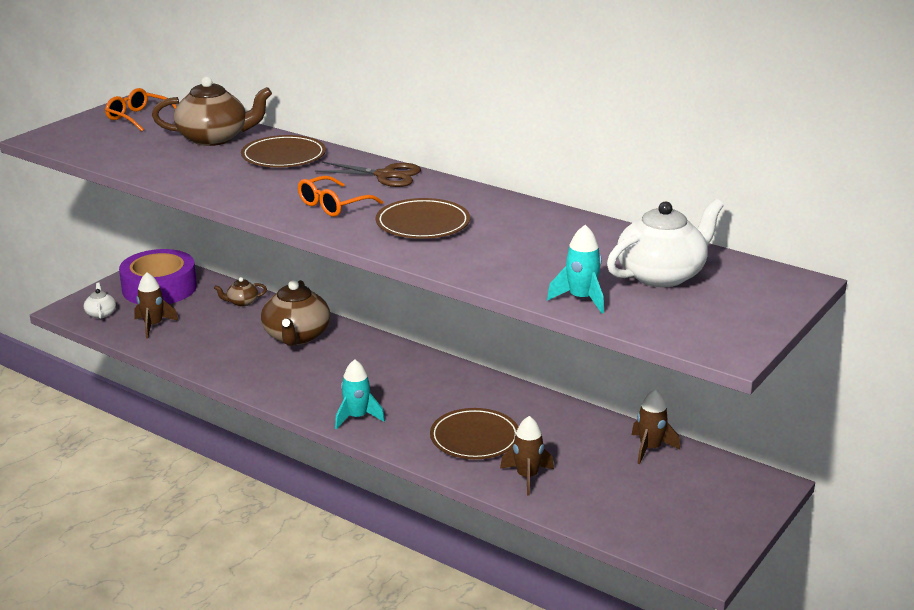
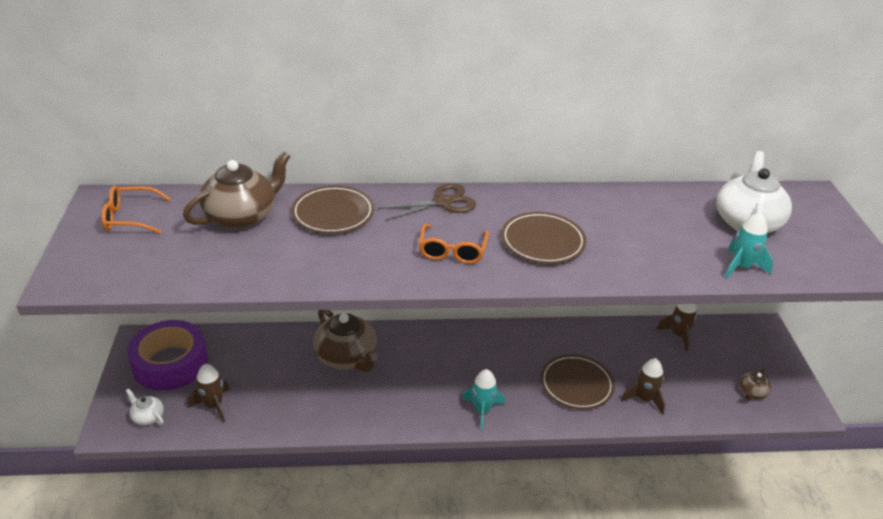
camera: 40 degrees left, 10 degrees up
brown teapot [214,277,267,306] -> brown teapot moved to [739,369,771,400]

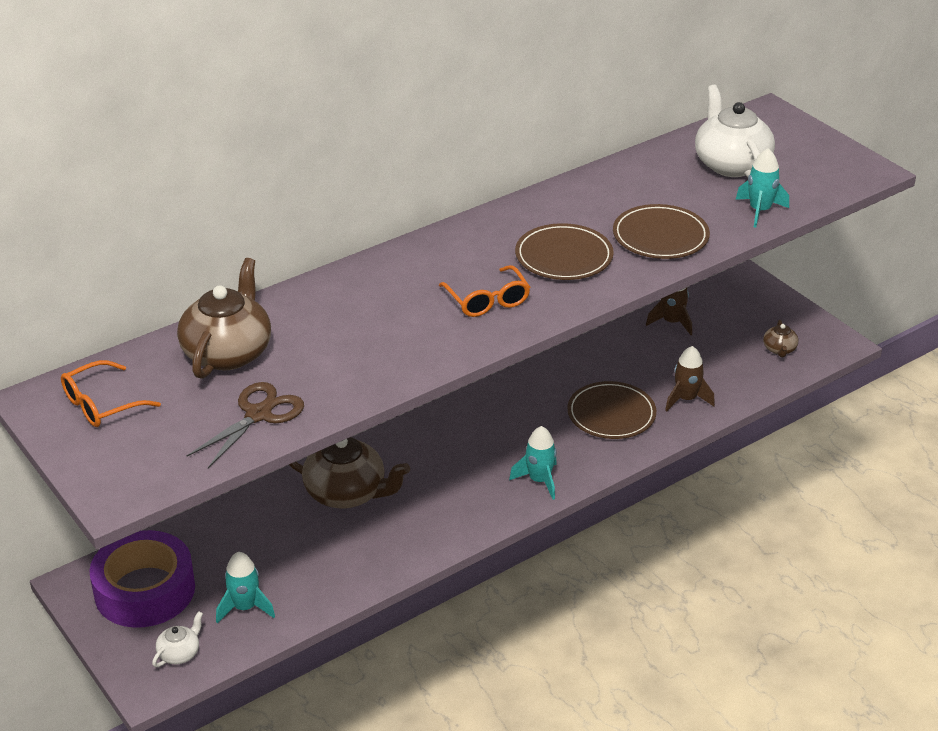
camera: 30 degrees left, 0 degrees up
white teapot [126,389,164,425] -> white teapot turned 120 degrees clockwise [152,611,203,667]
brown rocket [188,364,230,422] -> turquoise rocket [216,552,275,623]
brown plate [291,186,374,234] -> brown plate moved to [613,204,710,259]
brown scissors [378,183,476,221] -> brown scissors moved to [187,382,304,468]

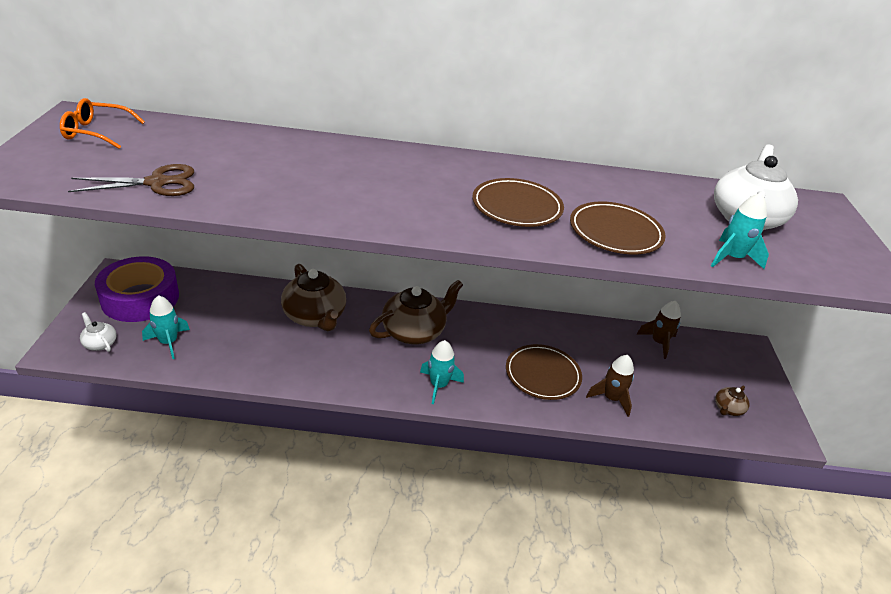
camera: 35 degrees right, 0 degrees up
white teapot [152,611,203,667] -> white teapot turned 120 degrees counterclockwise [80,312,117,352]
brown teapot [177,258,271,379] -> brown teapot moved to [369,280,463,345]
orange glasses [439,265,530,317] -> none

